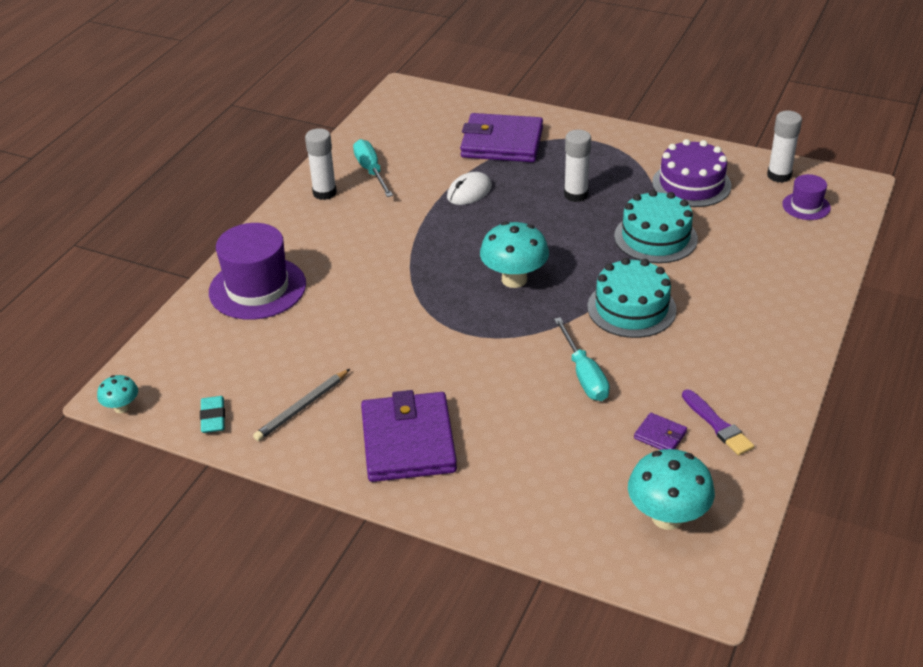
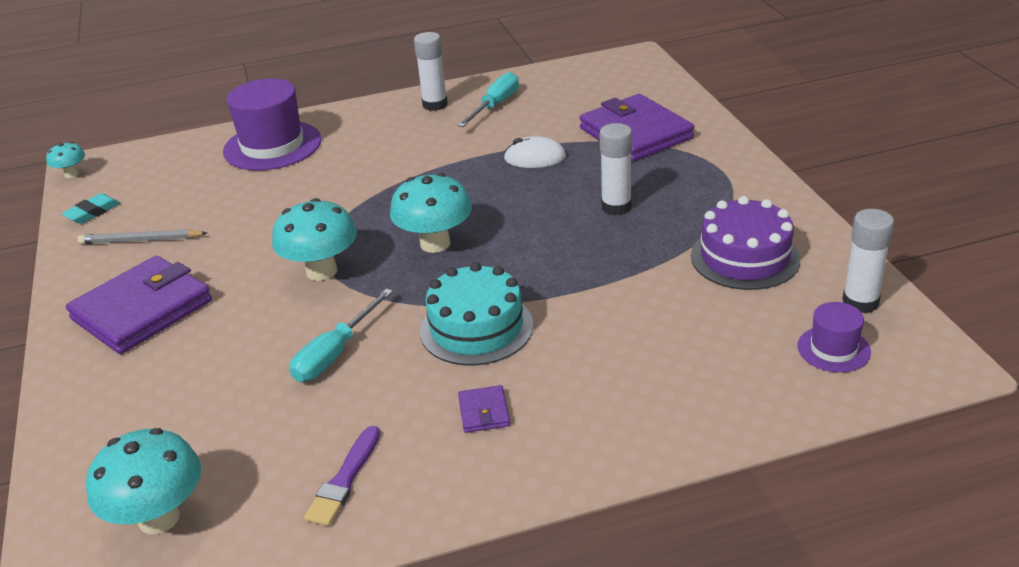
camera: 50 degrees right, 5 degrees down
turquoise cake [614,190,698,263] -> none
purple wallet [634,412,687,450] -> purple wallet moved to [458,385,510,433]
none -> turquoise mushroom [272,198,357,281]

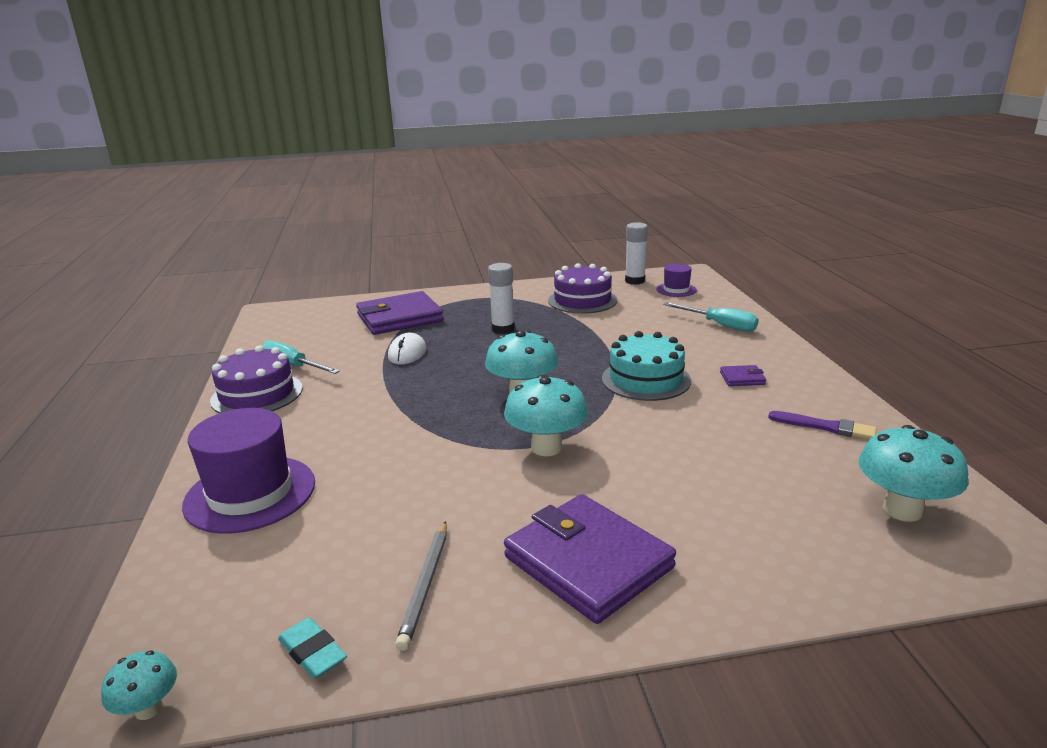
camera: 85 degrees left, 10 degrees down
turquoise screwdriver [290,289,393,382] -> turquoise screwdriver moved to [663,302,759,331]
white glue stick [414,32,448,111] -> purple cake [210,345,303,413]

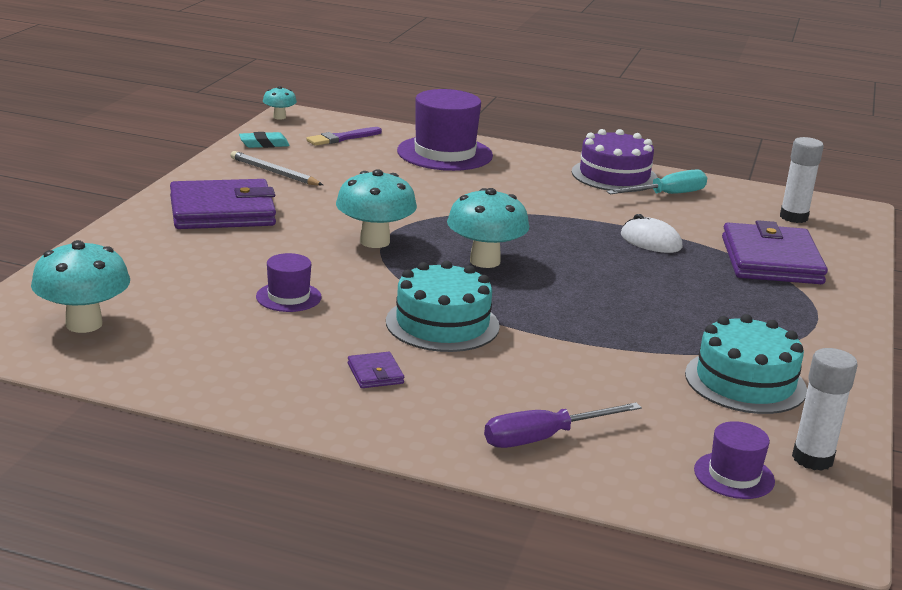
camera: 115 degrees right, 0 degrees up
white glue stick [488,263,515,334] -> white glue stick moved to [780,137,824,223]
purple cake [548,263,618,314] -> turquoise cake [685,314,807,414]
turquoise screwdriver [663,302,759,331] -> purple screwdriver [484,402,642,448]
purple wallet [720,365,766,386] -> purple wallet turned 45 degrees counterclockwise [348,352,404,388]
purple brush [768,411,877,439] -> purple brush moved to [306,127,382,146]
none -> purple hat [256,253,322,312]

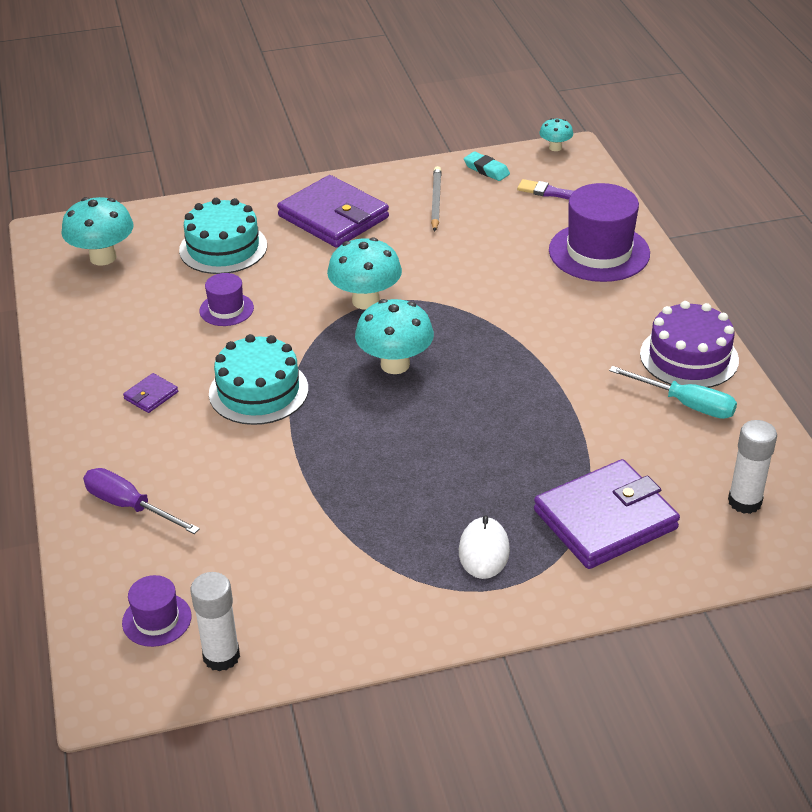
camera: 60 degrees right, 15 degrees up
white mouse [621,214,683,253] -> white mouse moved to [459,515,510,579]
turquoise cake [685,314,807,414] -> turquoise cake moved to [179,198,267,274]

